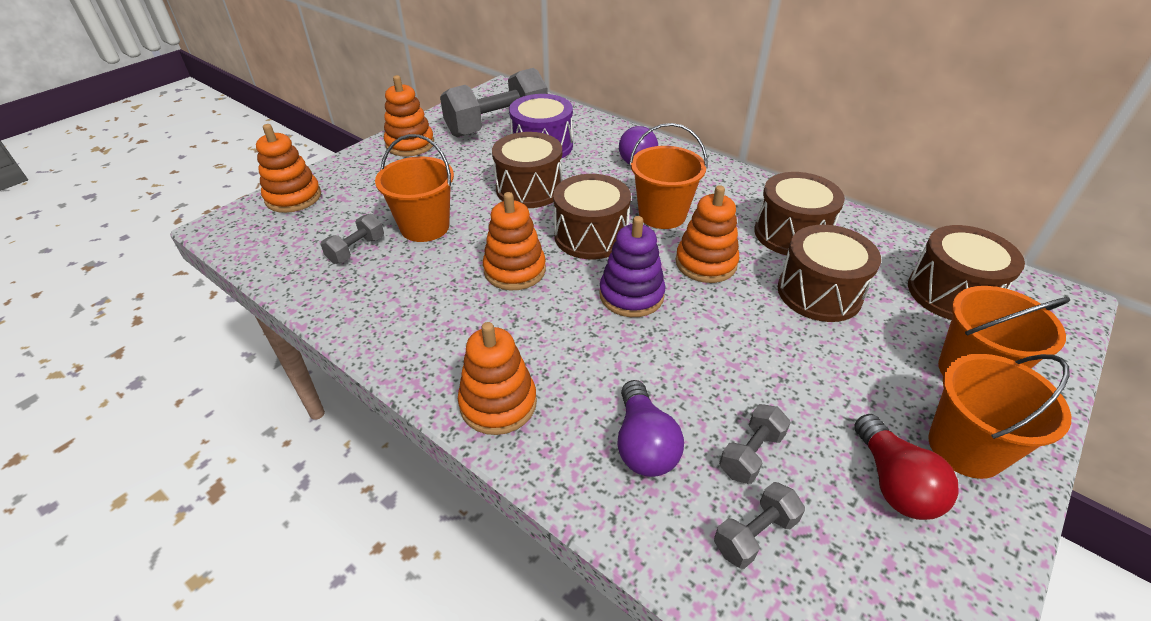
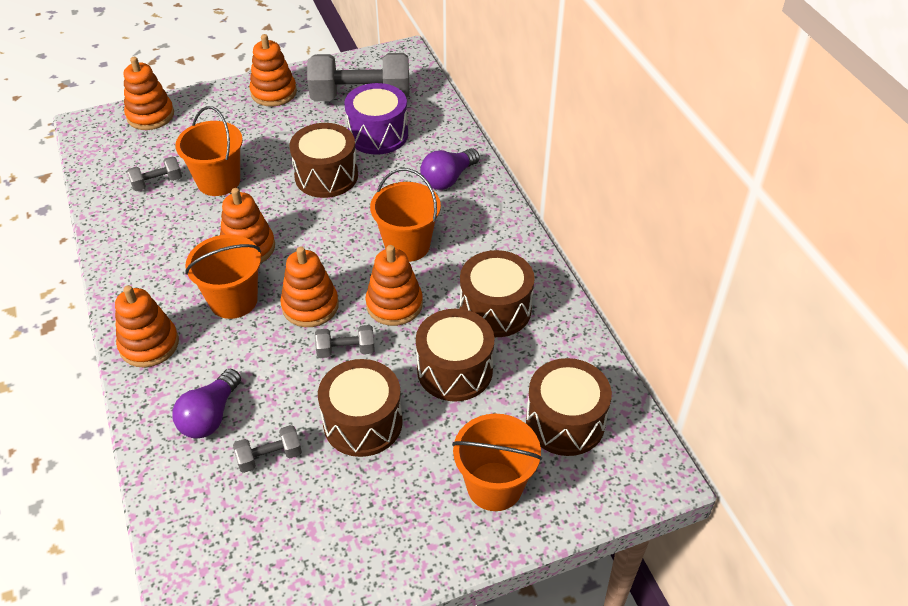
camera: 30 degrees right, 5 degrees up
brown drum [553,174,631,259] -> brown drum moved to [318,359,403,457]
purple stacking toy [599,216,666,317] -> orange stacking toy [280,246,339,327]
grey dumbbell [714,482,805,569] -> grey dumbbell moved to [315,325,375,358]
red light bulb [854,414,959,520] -> none
orange bucket [928,354,1071,479] -> orange bucket moved to [185,234,261,319]

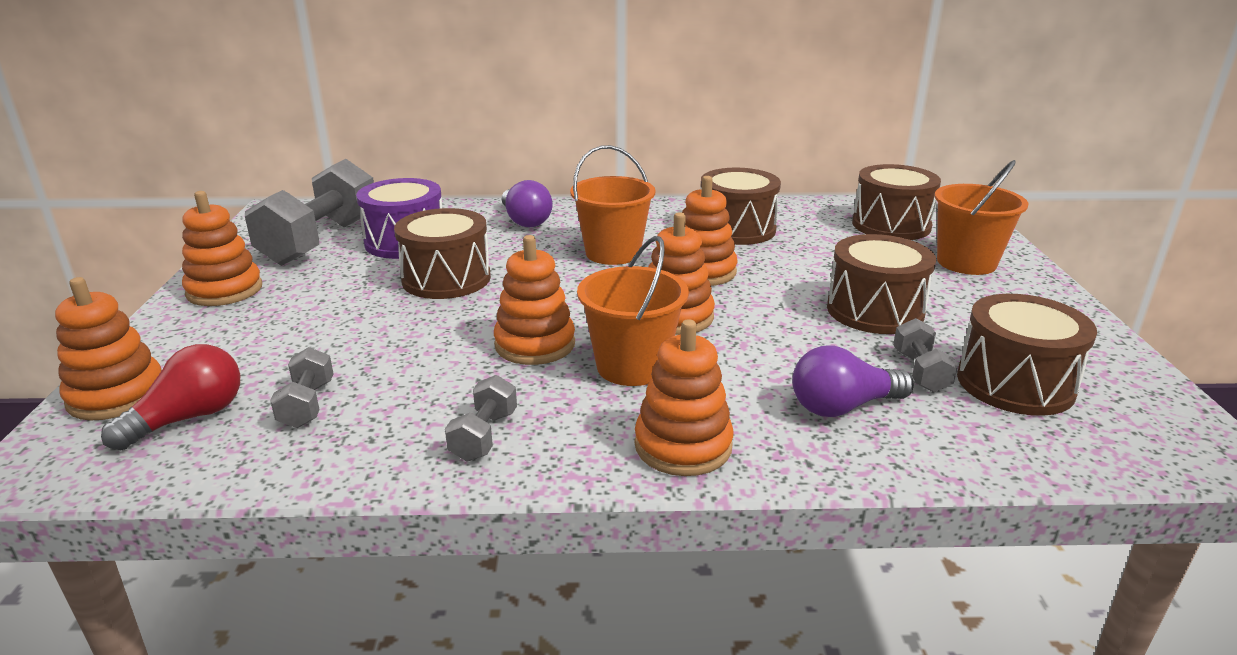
camera: 70 degrees left, 20 degrees down
purple light bulb [172,369,241,439] -> purple light bulb turned 120 degrees clockwise [792,346,914,417]
orange bucket [175,106,243,196] -> none
grey dumbbell [315,325,375,358] -> grey dumbbell moved to [445,375,517,461]
brown drum [416,309,494,401] -> brown drum moved to [957,294,1097,416]
none -> red light bulb [101,344,240,450]

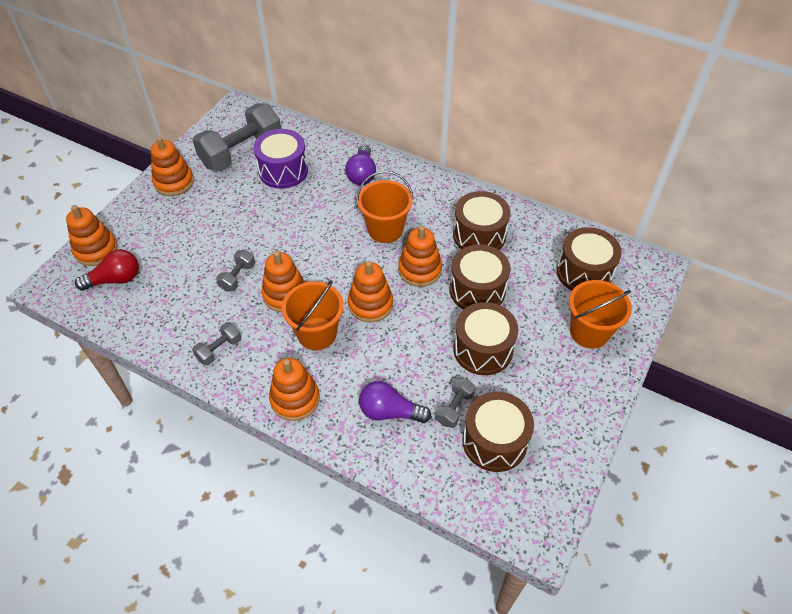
camera: 30 degrees right, 25 degrees up
grey dumbbell [270,347,334,428] -> grey dumbbell moved to [216,250,255,292]
brown drum [394,208,491,299] -> brown drum moved to [449,244,510,309]

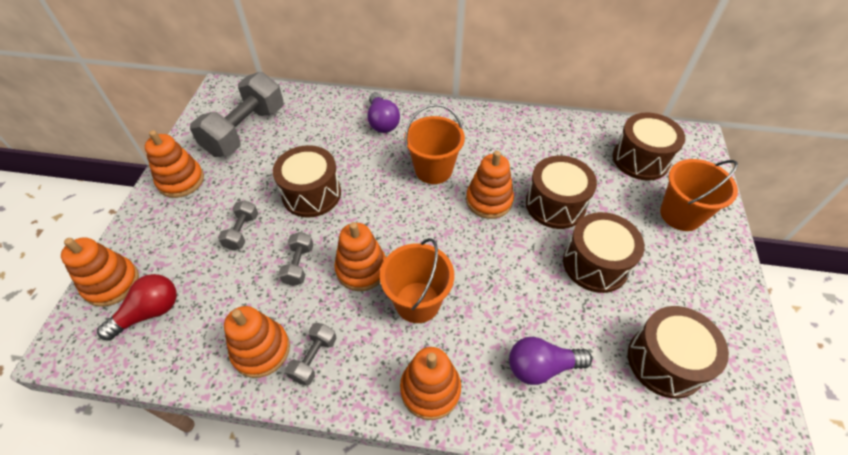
camera: 20 degrees left, 0 degrees up
purple drum [253,129,308,189] -> none
orange stacking toy [348,261,393,322] -> orange stacking toy moved to [224,306,290,378]
grey dumbbell [436,378,475,428] -> grey dumbbell moved to [218,200,258,250]
brown drum [453,191,511,250] -> brown drum moved to [273,145,341,218]

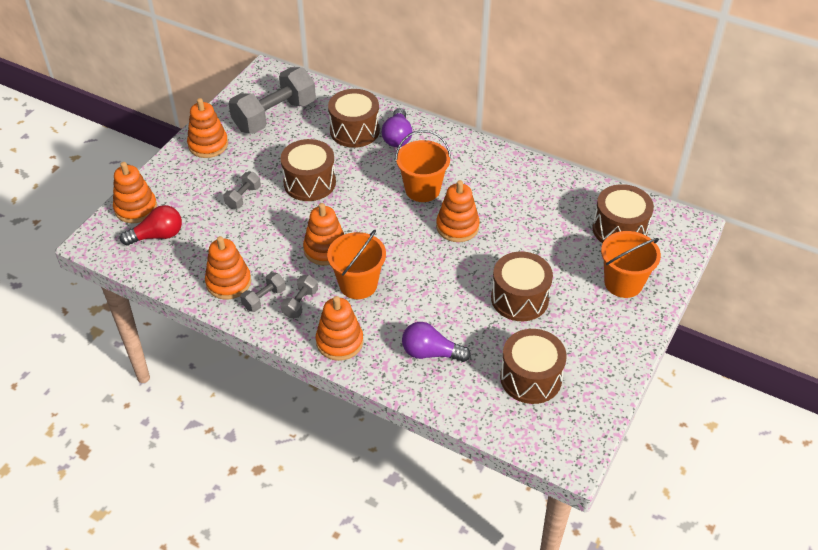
camera: 20 degrees right, 5 degrees down
grey dumbbell [278,232,313,286] -> grey dumbbell moved to [281,275,318,318]
brown drum [526,156,597,229] -> brown drum moved to [328,89,380,148]

